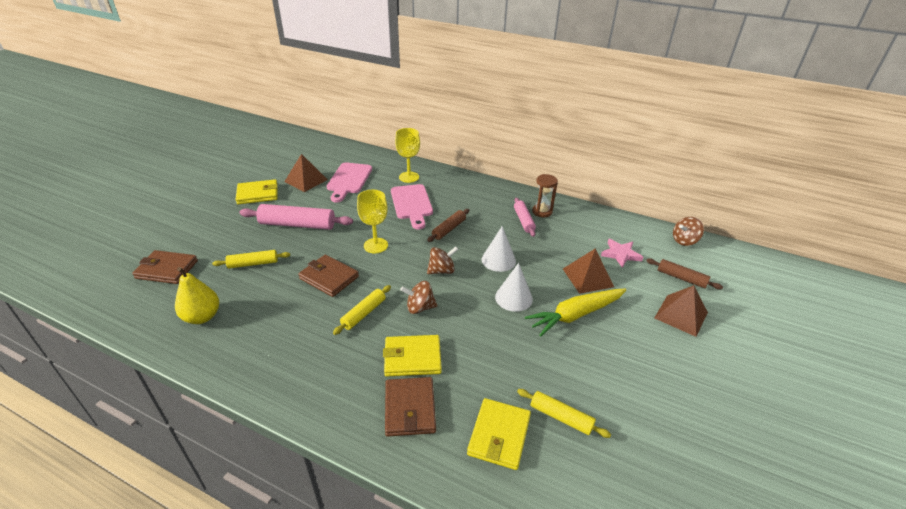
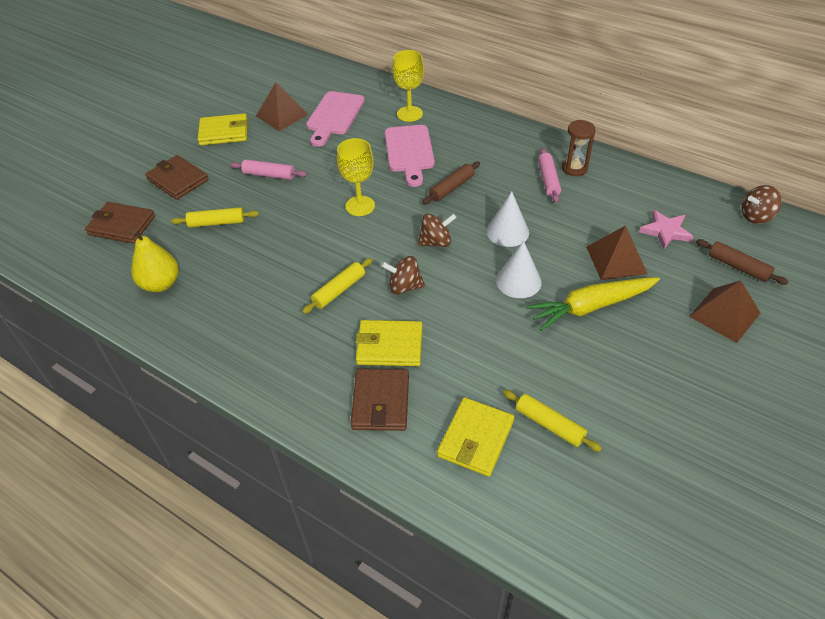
camera: 10 degrees right, 10 degrees up
pink rolling pin [239,204,353,230] -> pink rolling pin [230,159,307,180], size x0.58
brown wallet [298,255,359,297] -> brown wallet moved to [145,155,209,200]

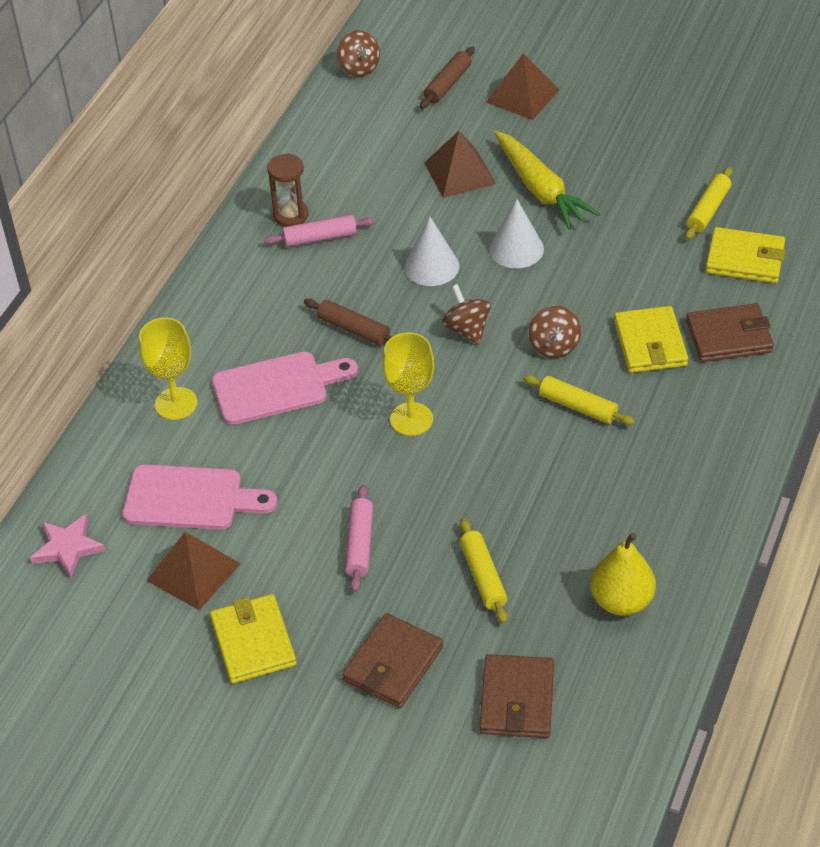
camera: 100 degrees left, 0 degrees up
pink star [639,210,693,249] -> pink star moved to [30,514,106,578]

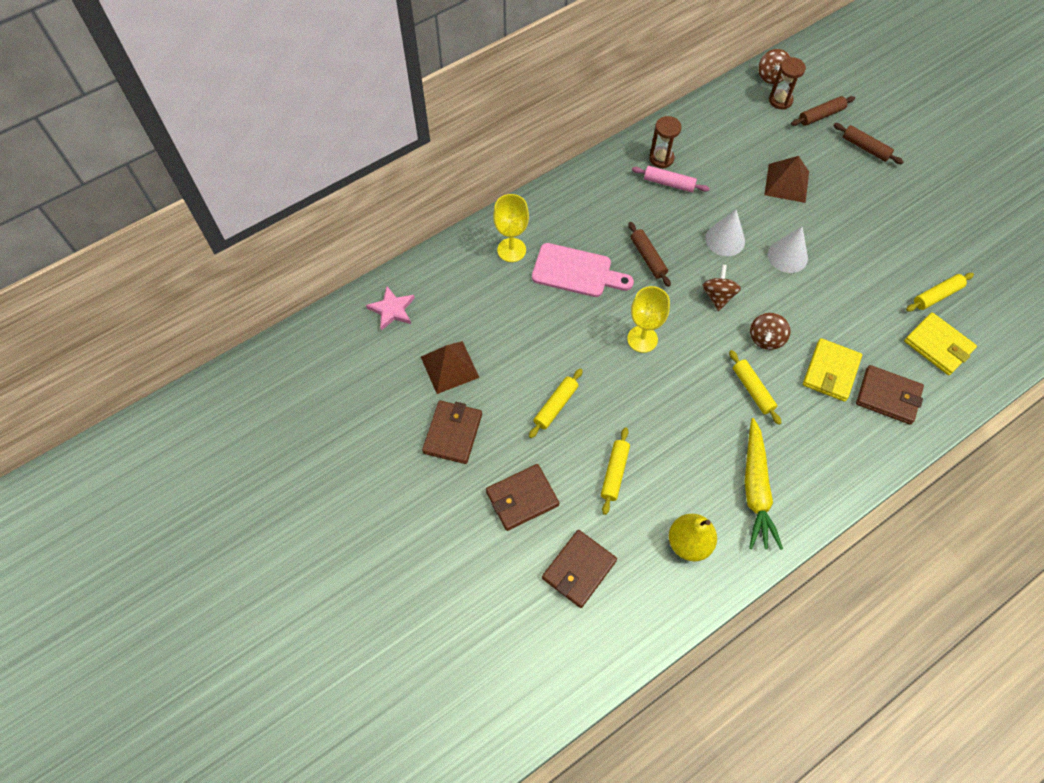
camera: 30 degrees right, 15 degrees up
pink cutting board [122,464,277,530] -> none
yellow wallet [210,594,296,684] -> brown wallet [422,400,482,464]
pink rolling pin [345,485,373,592] -> yellow rolling pin [529,369,583,438]
brown pyramid [486,53,560,120] -> brown rolling pin [833,123,904,164]
yellow carrot [494,131,600,230] -> yellow carrot moved to [745,418,783,550]
none -> brown hourglass [769,57,806,110]

